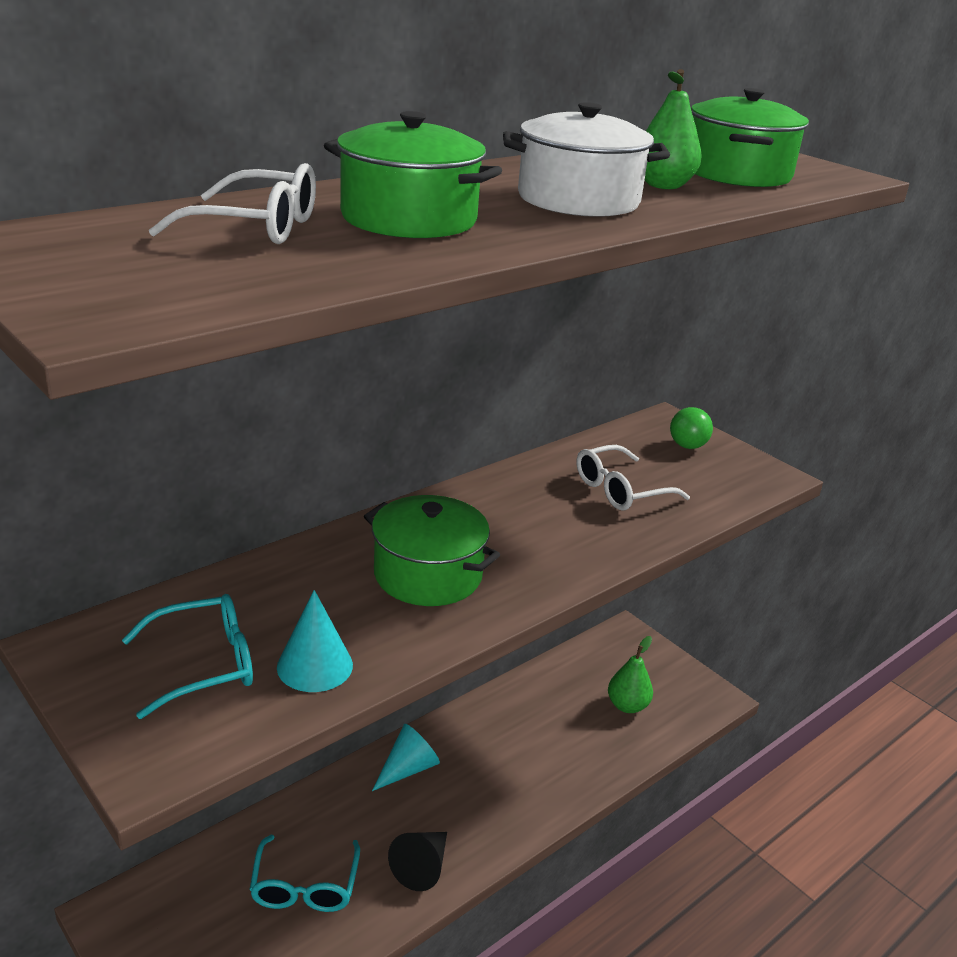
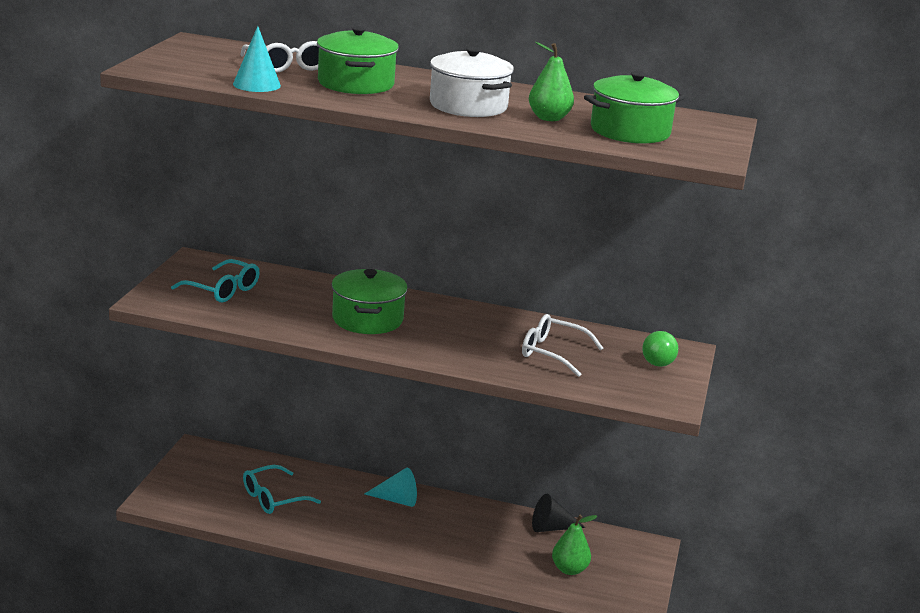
camera: 55 degrees right, 5 degrees down
turquoise cone [277,590,353,692] -> turquoise cone moved to [233,26,281,92]
black cone [388,832,447,891] -> black cone moved to [532,494,586,532]

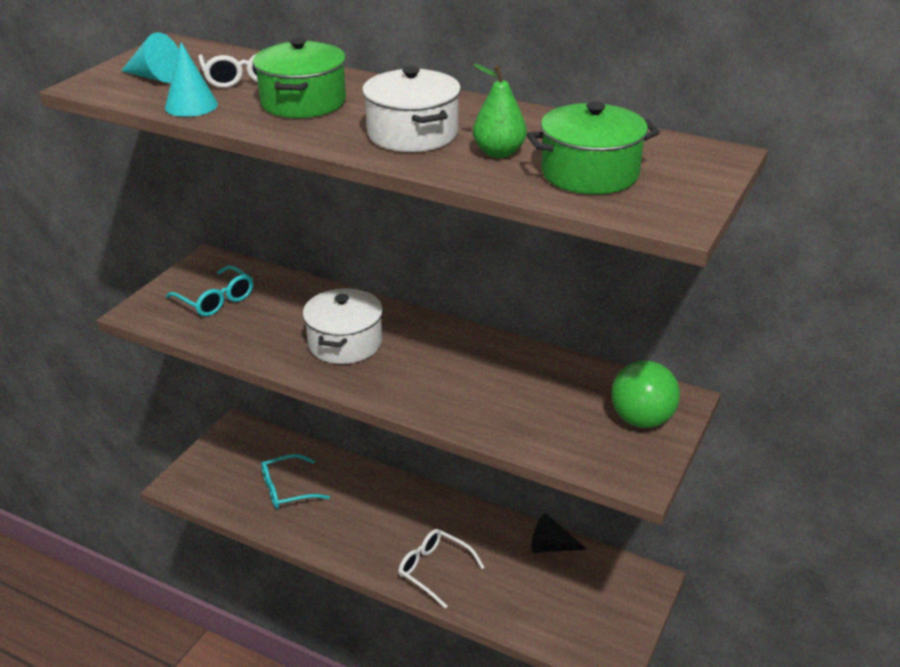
camera: 15 degrees right, 10 degrees up
green pot [331,269,408,334] -> white pot [303,288,383,364]
turquoise cone [365,468,417,507] -> turquoise cone moved to [121,32,179,83]
white glasses [522,314,603,377] -> white glasses moved to [398,529,485,608]
green pear [552,515,597,575] -> none
green ball [642,331,678,367] -> green ball [611,361,680,428], size x1.66

